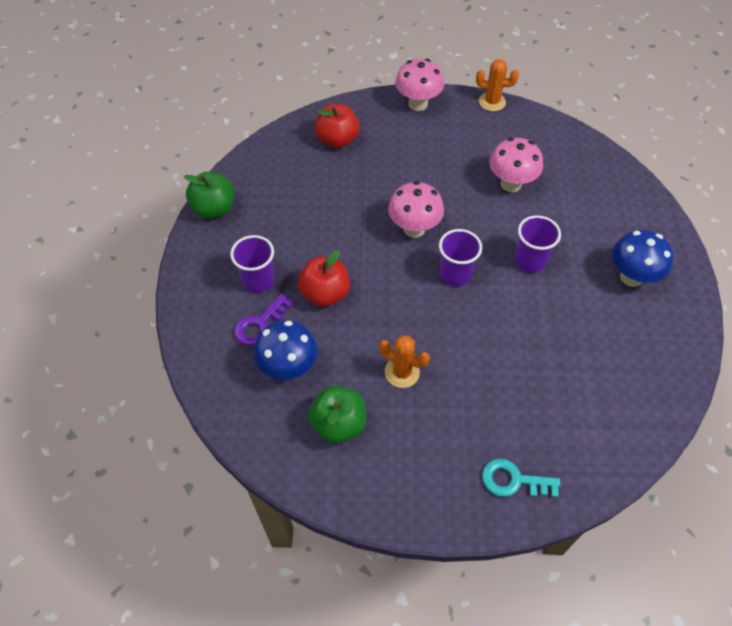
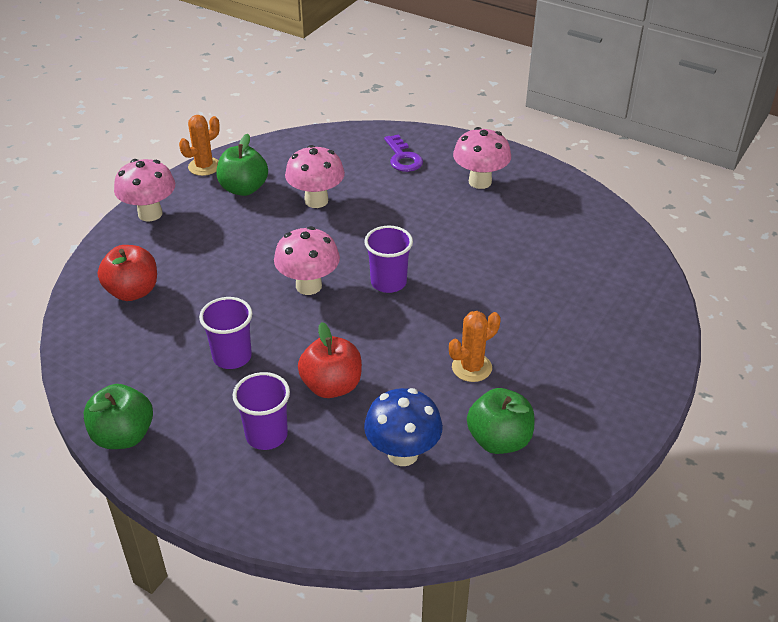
camera: 60 degrees left, 15 degrees down
purple key [234,294,293,346] -> purple key moved to [384,134,423,172]
turquoise key [482,459,560,497] -> none
purple cup [515,215,561,273] -> purple cup moved to [199,297,252,369]
blue mushroom [612,230,673,287] -> pink mushroom [453,127,511,189]
none -> green apple [216,134,268,196]

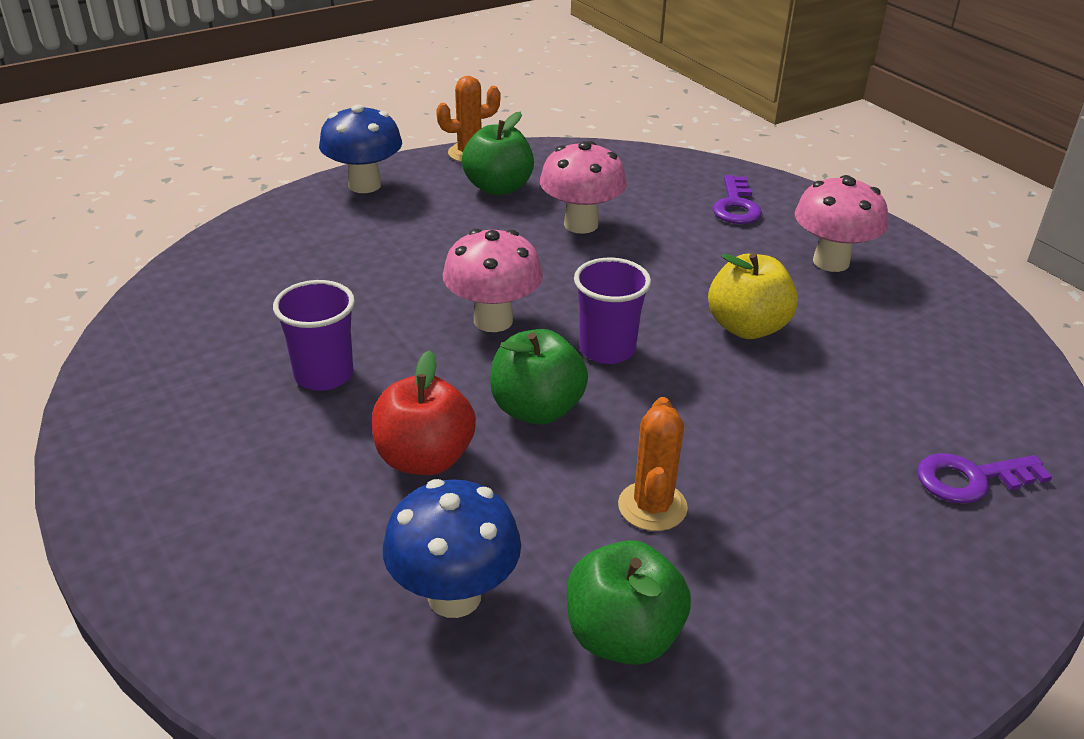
camera: 25 degrees right, 5 degrees down
green apple [84,384,153,449] -> green apple moved to [490,329,588,424]
red apple [98,245,157,301] -> none
pink mushroom [114,159,175,221] -> blue mushroom [319,105,402,193]
purple cup [233,372,290,450] -> none
orange cactus [449,311,501,382] -> orange cactus turned 75 degrees counterclockwise [618,397,688,531]
none -> yellow apple [708,253,798,339]
none -> purple key [917,453,1052,504]

